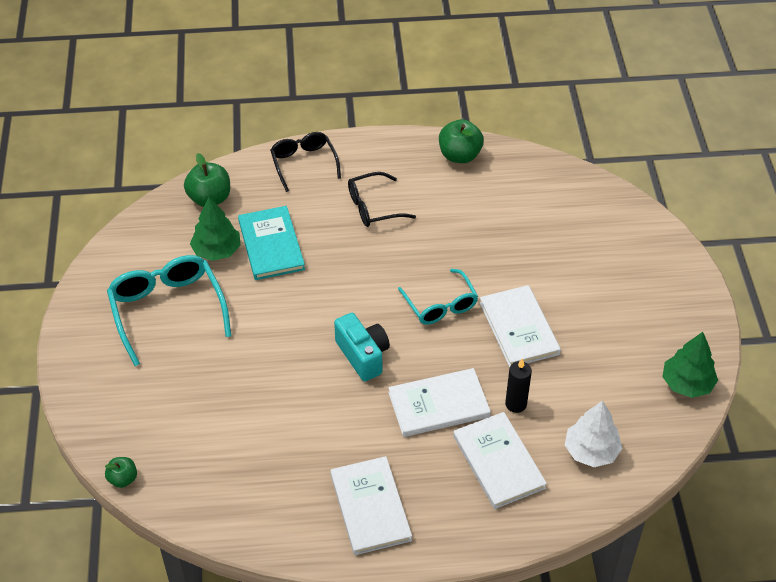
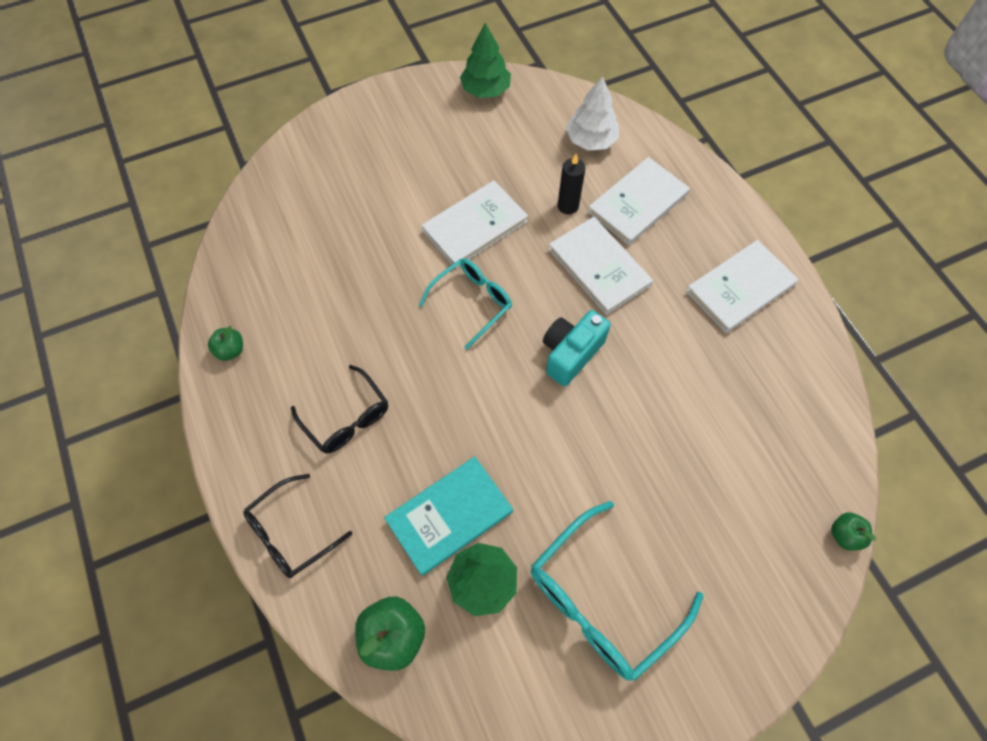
camera: 110 degrees left, 15 degrees up
green apple [439,119,484,163] -> green apple [208,326,243,361], size x0.58

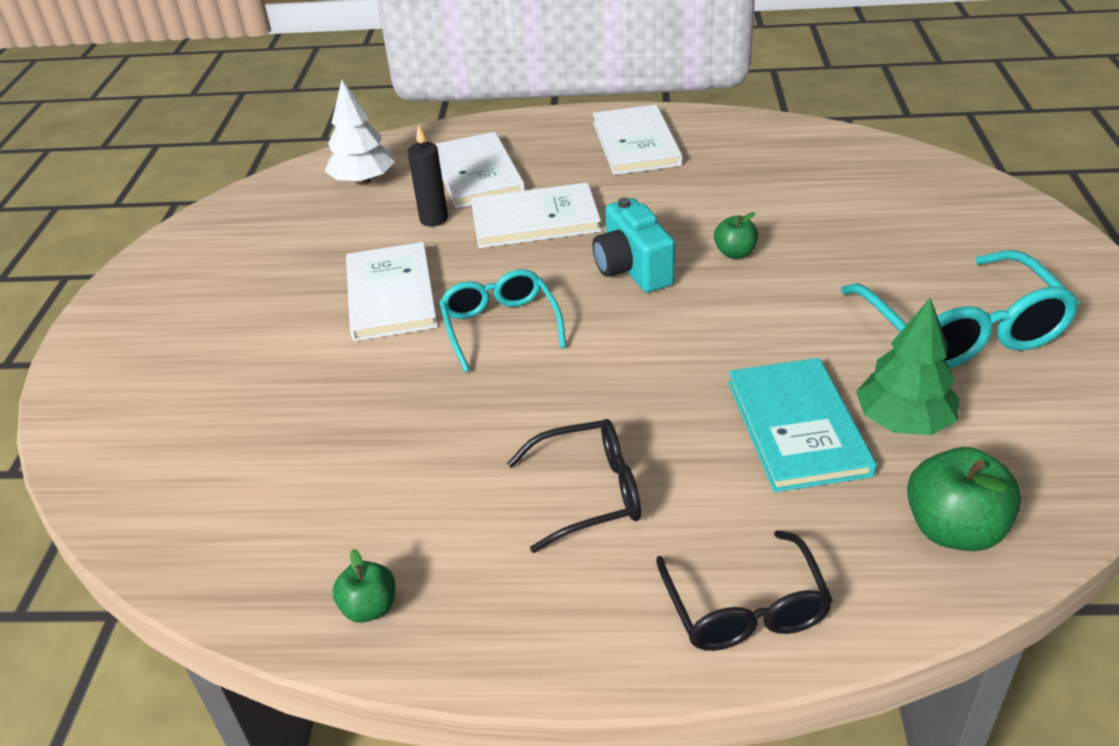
camera: 60 degrees left, 25 degrees down
green tree [460,23,511,98] -> none
green apple [831,512,876,551] -> green apple moved to [714,212,758,259]

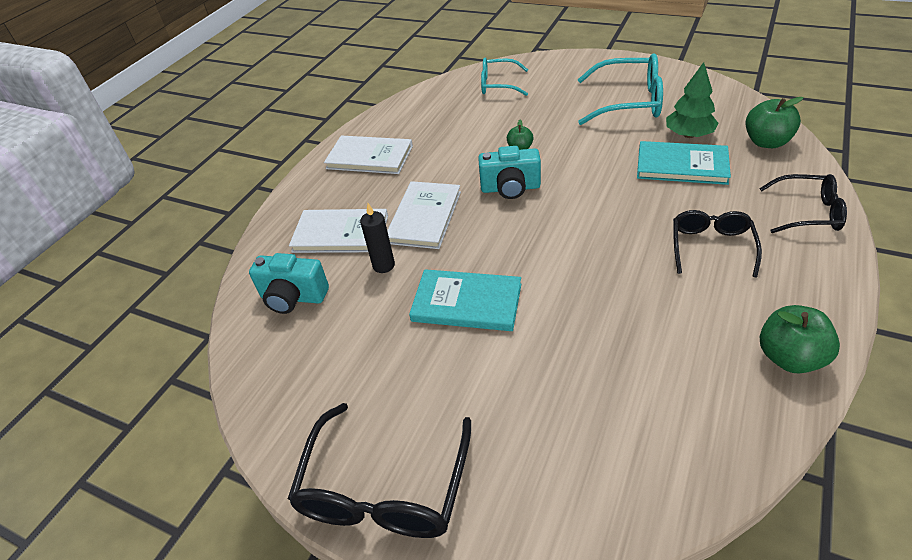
camera: 65 degrees left, 5 degrees up
white tree [325,80,395,185] -> turquoise camera [249,253,329,314]
green apple [333,549,396,623] -> green apple [760,305,840,374], size x1.73
white book [346,242,438,341] -> turquoise book [409,269,521,331]
turquoise glasses [439,269,566,372] -> turquoise glasses moved to [481,58,528,96]
none -> black glasses [288,403,471,538]

